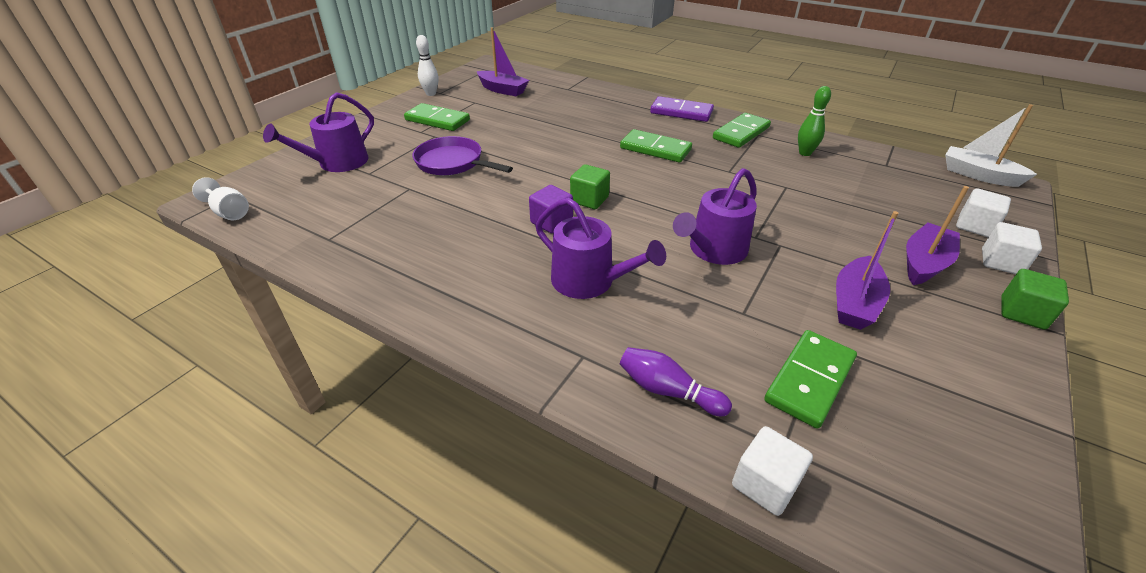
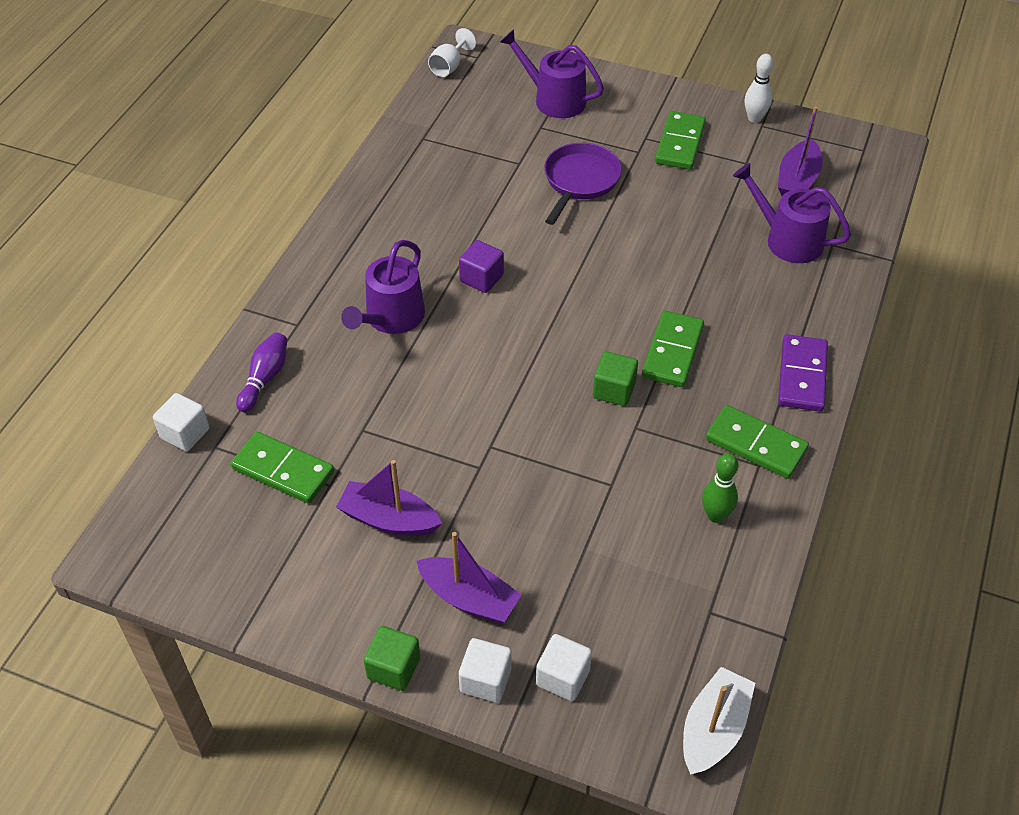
camera: 80 degrees right, 10 degrees up
green cube [570,164,610,209] -> green cube moved to [593,352,638,406]
purple watering can [673,168,757,265] -> purple watering can moved to [733,163,851,263]

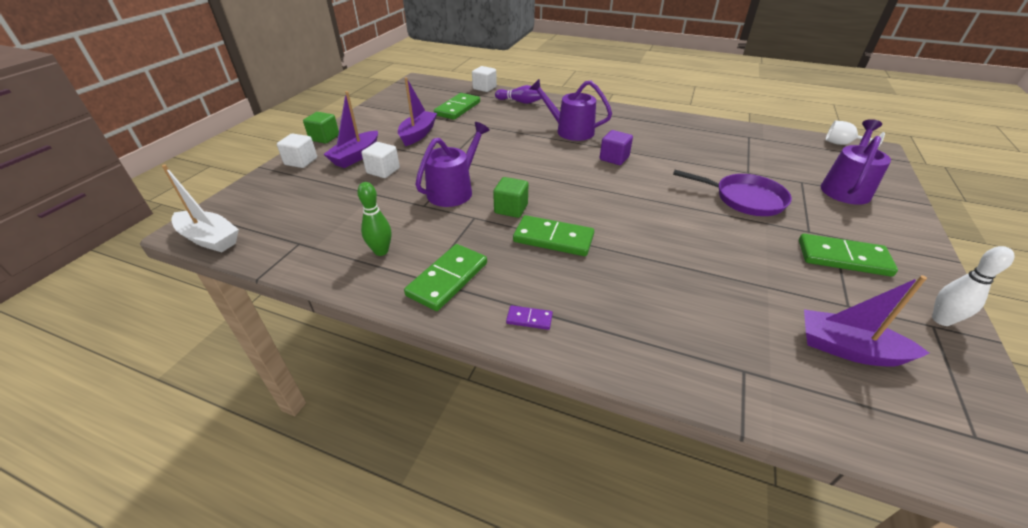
camera: 90 degrees right, 10 degrees down
white cube [536,634,592,701] -> white cube moved to [361,142,400,178]
purple watering can [733,163,851,263] -> purple watering can moved to [415,122,490,207]
purple domino [778,334,828,412] -> purple domino [506,305,553,330], size x0.48

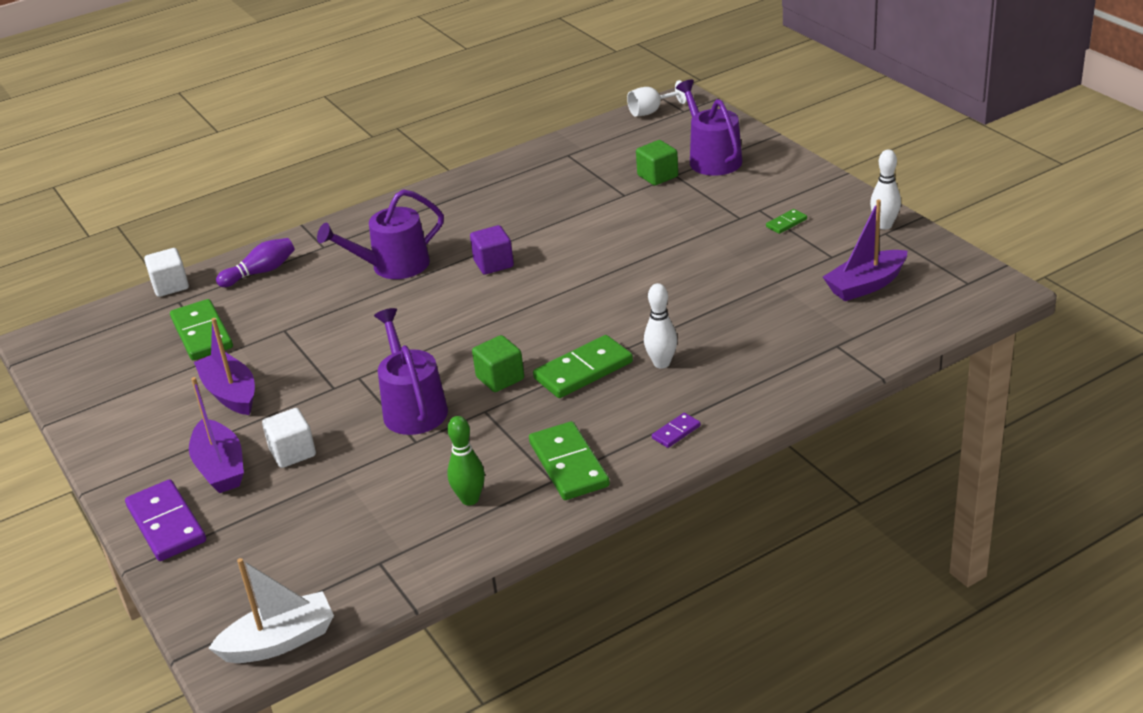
camera: 50 degrees left, 5 degrees down
white cube [277,133,317,168] -> purple domino [125,479,206,561]
green cube [303,112,339,144] -> green cube moved to [636,140,678,186]
purple pan [673,170,792,216] -> none
green domino [799,233,898,277] -> green domino [766,209,807,234], size x0.48
none -> white bowling pin [644,283,677,369]

